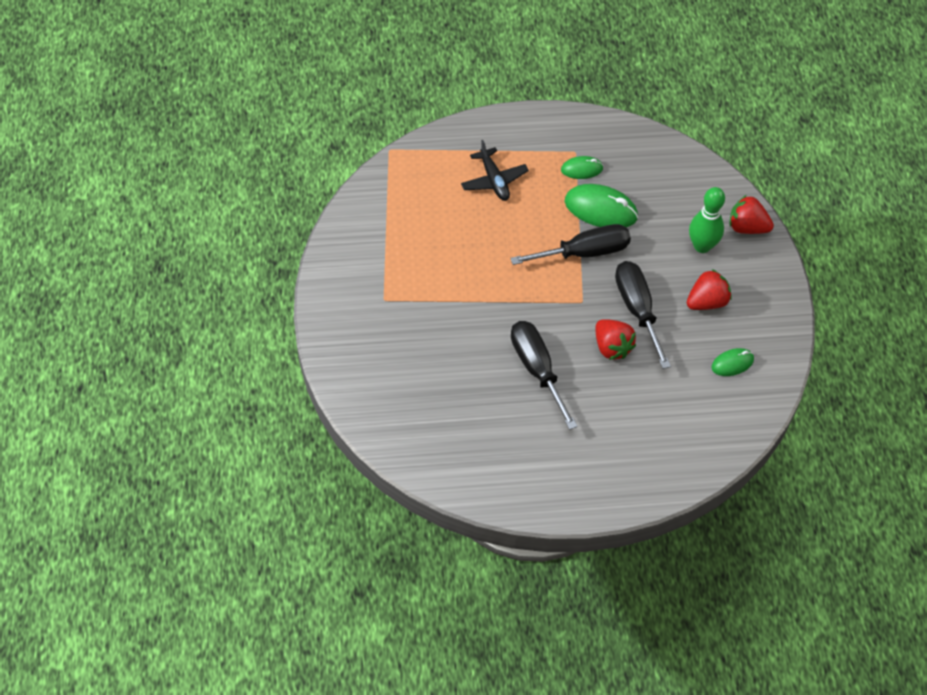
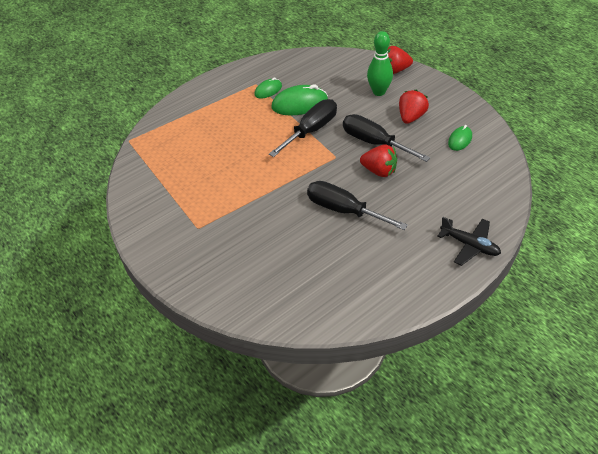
camera: 30 degrees left, 10 degrees down
black plane [461,140,529,201] -> black plane moved to [437,217,501,266]

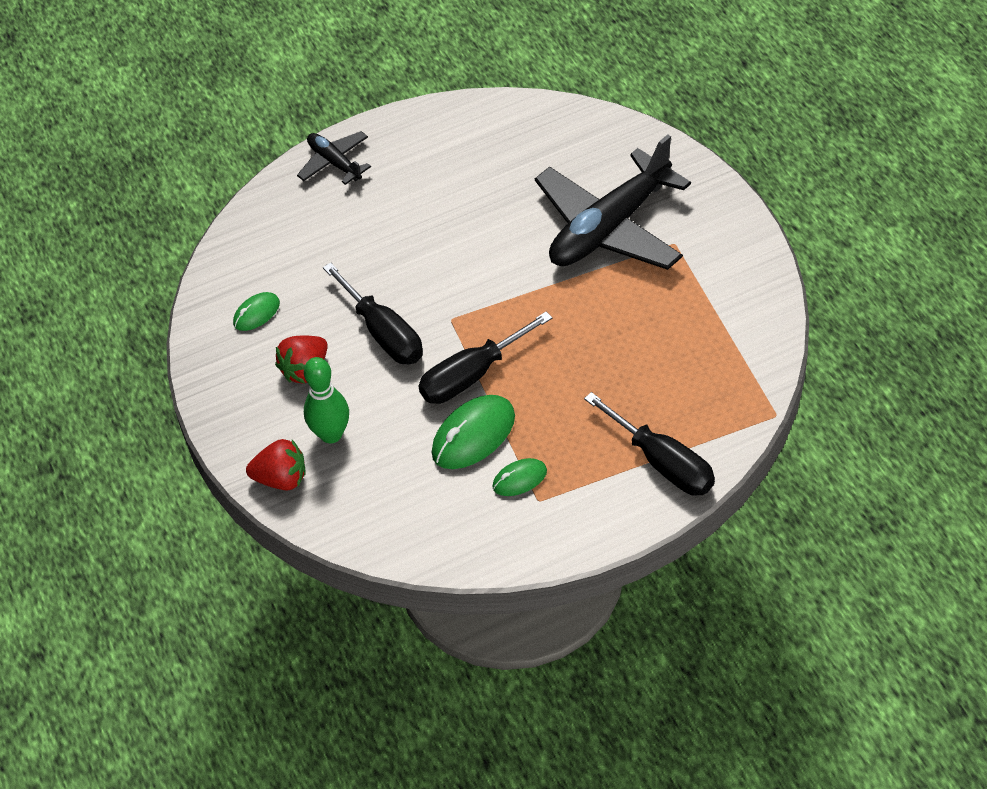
camera: 165 degrees left, 5 degrees up
green mouse [272,84,328,116] -> green mouse turned 45 degrees counterclockwise [432,395,515,469]
black screwdriver [307,181,408,230] -> black screwdriver moved to [584,392,715,496]
red strawberry [360,144,397,177] -> none
none -> black plane [535,134,691,270]

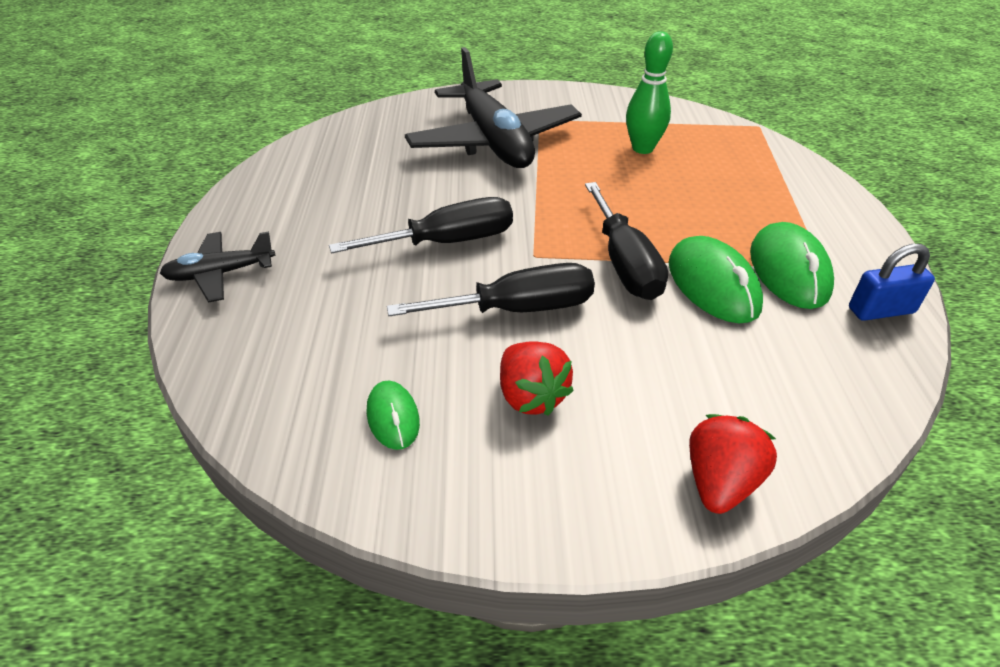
camera: 70 degrees left, 10 degrees down
green bowling pin [304,357,349,443] -> green bowling pin moved to [626,31,673,154]
green mouse [492,458,547,496] -> green mouse [750,222,834,309], size x1.75
black screwdriver [584,392,715,496] -> black screwdriver moved to [329,197,513,253]
none -> blue padlock [849,244,935,321]

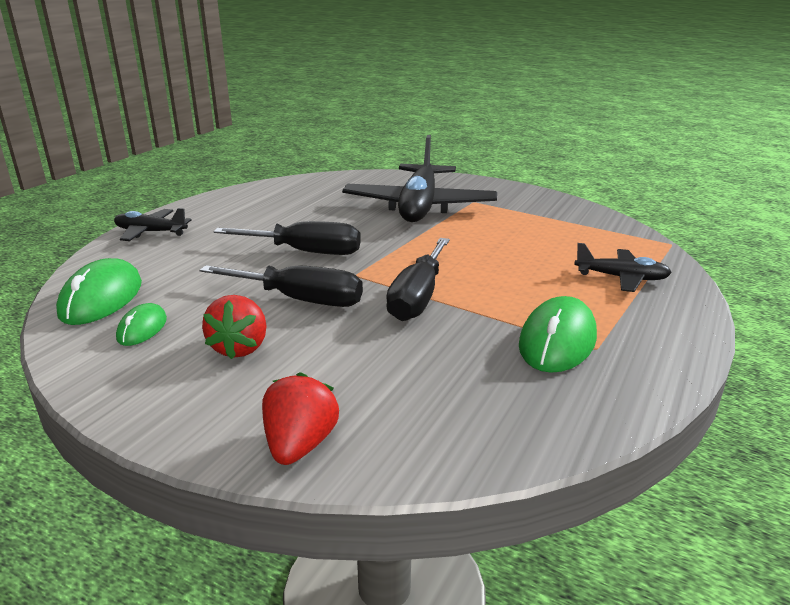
camera: 30 degrees right, 15 degrees down
green bowling pin [626,31,673,154] -> none
green mouse [668,236,763,323] -> green mouse moved to [56,258,142,325]
red strawberry [689,414,777,514] -> red strawberry turned 45 degrees counterclockwise [262,372,339,465]
blue padlock [849,244,935,321] -> none
none -> black plane [574,243,672,292]

